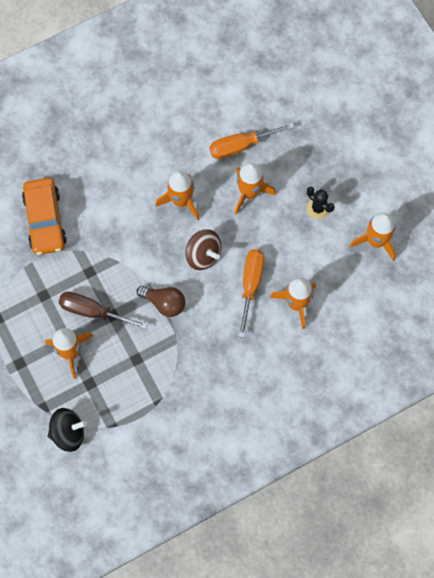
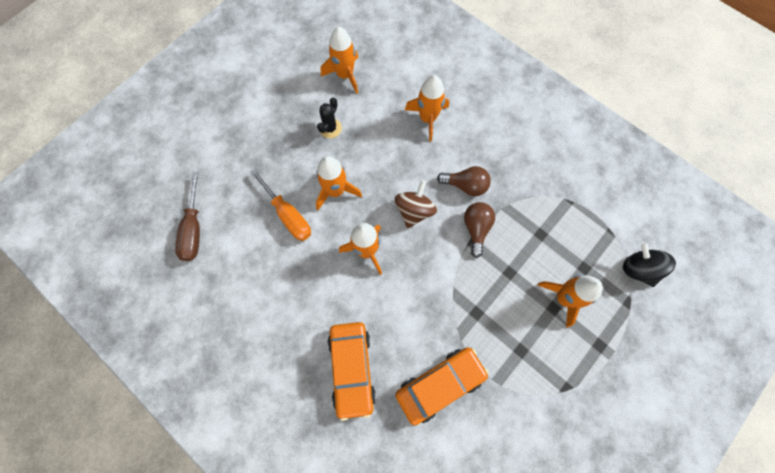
camera: 110 degrees left, 0 degrees up
brown screwdriver [58,292,148,330] -> brown screwdriver moved to [175,172,200,261]
orange screwdriver [238,249,264,338] -> none
none -> orange car [328,322,376,421]
none -> brown light bulb [437,166,491,196]

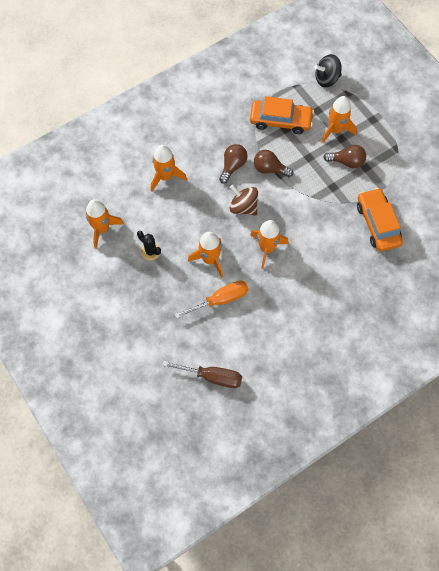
camera: 75 degrees left, 5 degrees down
orange car [328,322,376,421] -> orange car moved to [250,96,314,134]
none -> brown light bulb [324,145,366,168]

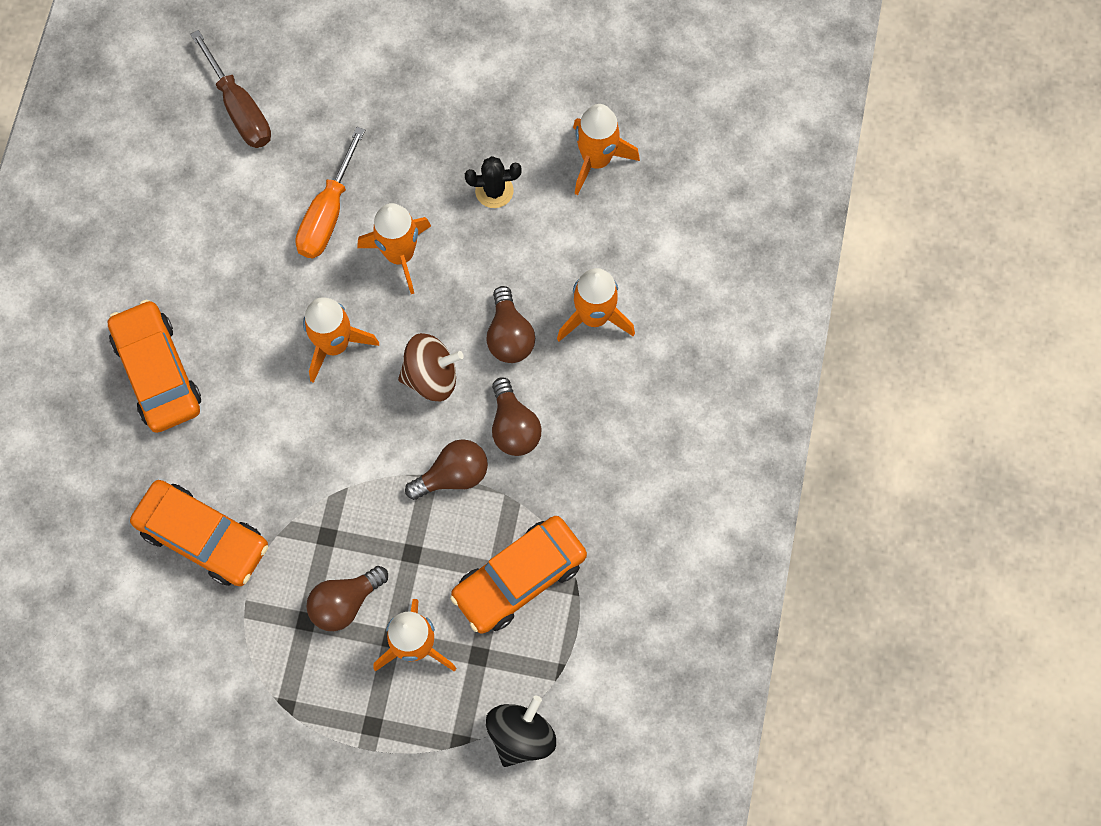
camera: 135 degrees right, 5 degrees up
brown screwdriver [162,361,242,388] -> brown screwdriver turned 90 degrees counterclockwise [190,30,271,148]
none -> orange car [108,300,201,433]
none -> brown light bulb [486,286,535,363]

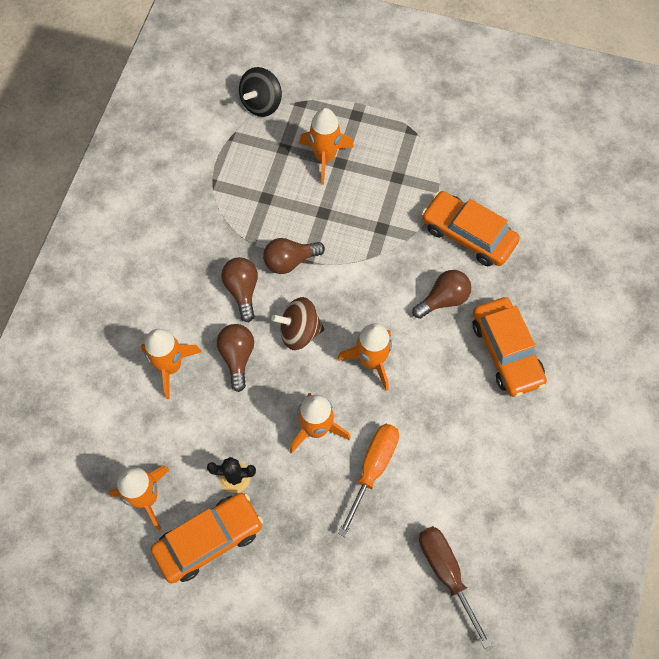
camera: 175 degrees left, 5 degrees down
brown light bulb [306,566,388,631] -> brown light bulb moved to [412,270,471,319]
orange car [450,516,587,634] -> orange car moved to [151,493,263,583]

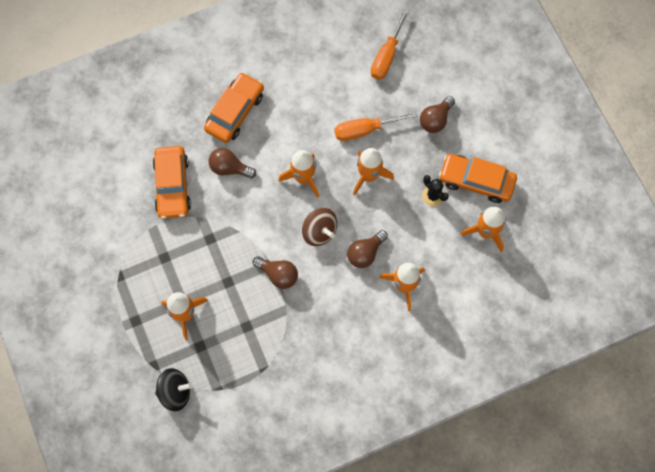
camera: 130 degrees left, 5 degrees up
brown light bulb [221,257,258,322] -> brown light bulb moved to [420,96,455,133]
brown screwdriver [419,526,492,649] -> orange screwdriver [371,9,409,80]

